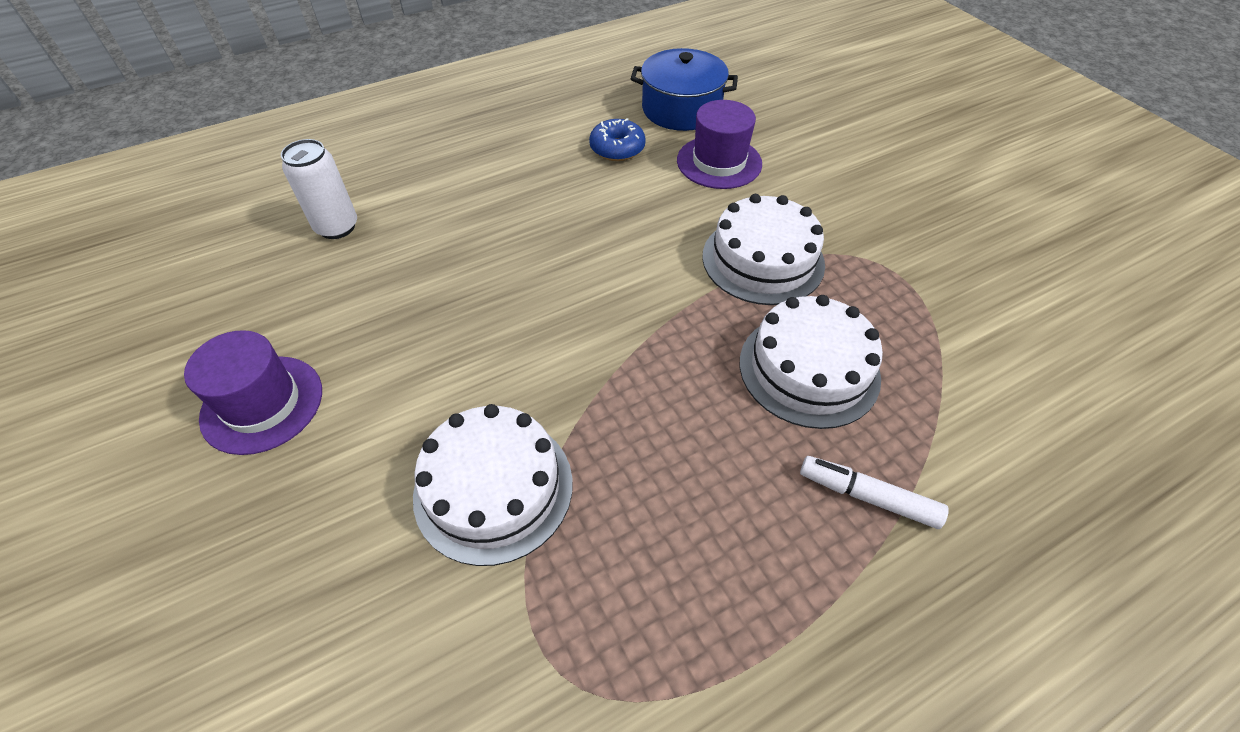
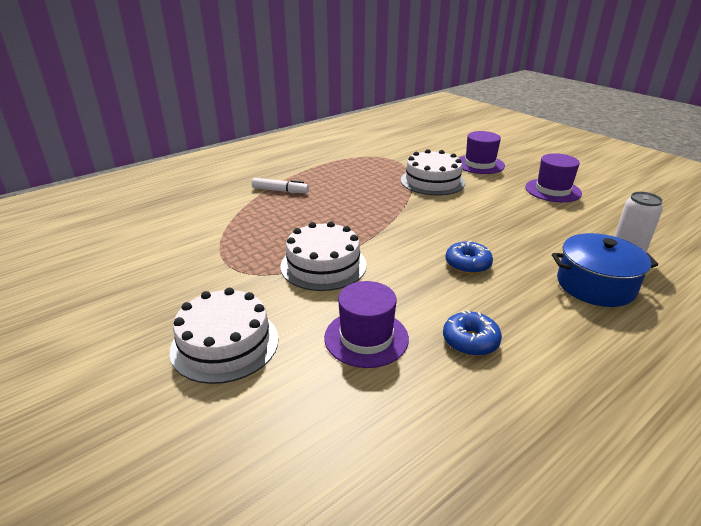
camera: 170 degrees right, 20 degrees down
blue pot [631,48,738,131] -> blue pot moved to [552,233,658,307]
white cake [740,295,883,429] -> white cake moved to [170,287,279,384]
none -> blue donut [445,241,493,274]
none -> purple hat [459,131,505,174]

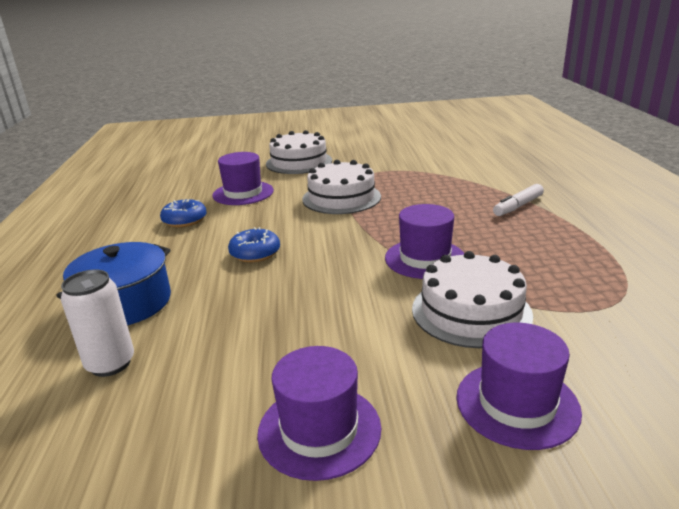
camera: 125 degrees right, 5 degrees down
none -> purple hat [385,204,464,279]

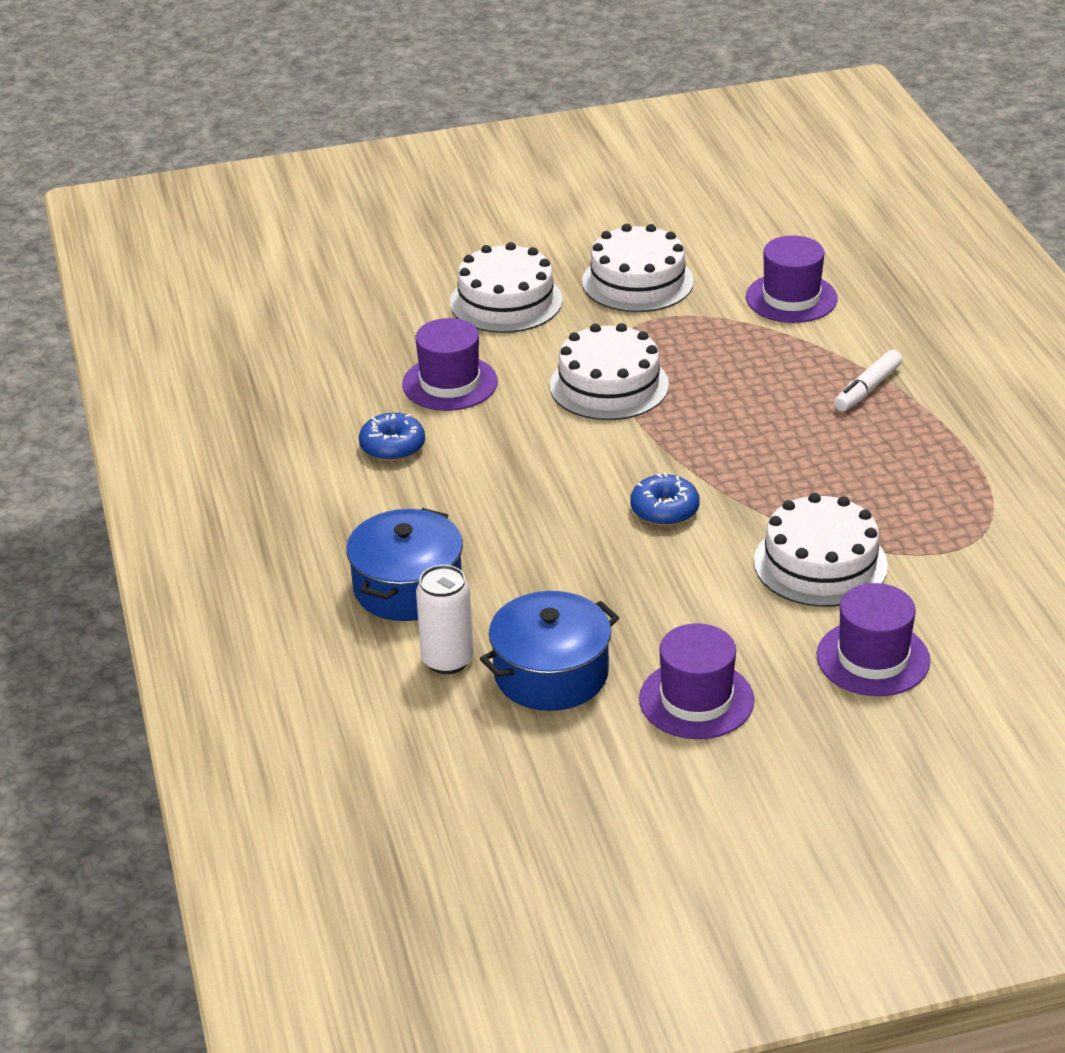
camera: 10 degrees left, 10 degrees up
blue donut [228,227,280,262] -> blue donut moved to [630,473,700,526]
purple hat [385,204,464,279] -> purple hat moved to [746,235,838,323]
none -> blue pot [480,591,619,711]
none -> white cake [582,224,694,312]

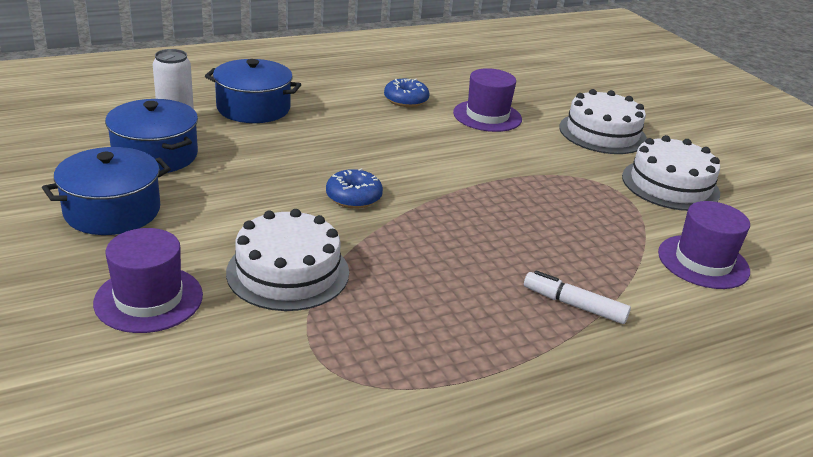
camera: 75 degrees right, 5 degrees down
white cake [550,323,669,420] -> none
purple hat [639,623,754,739] -> blue pot [42,147,171,235]

